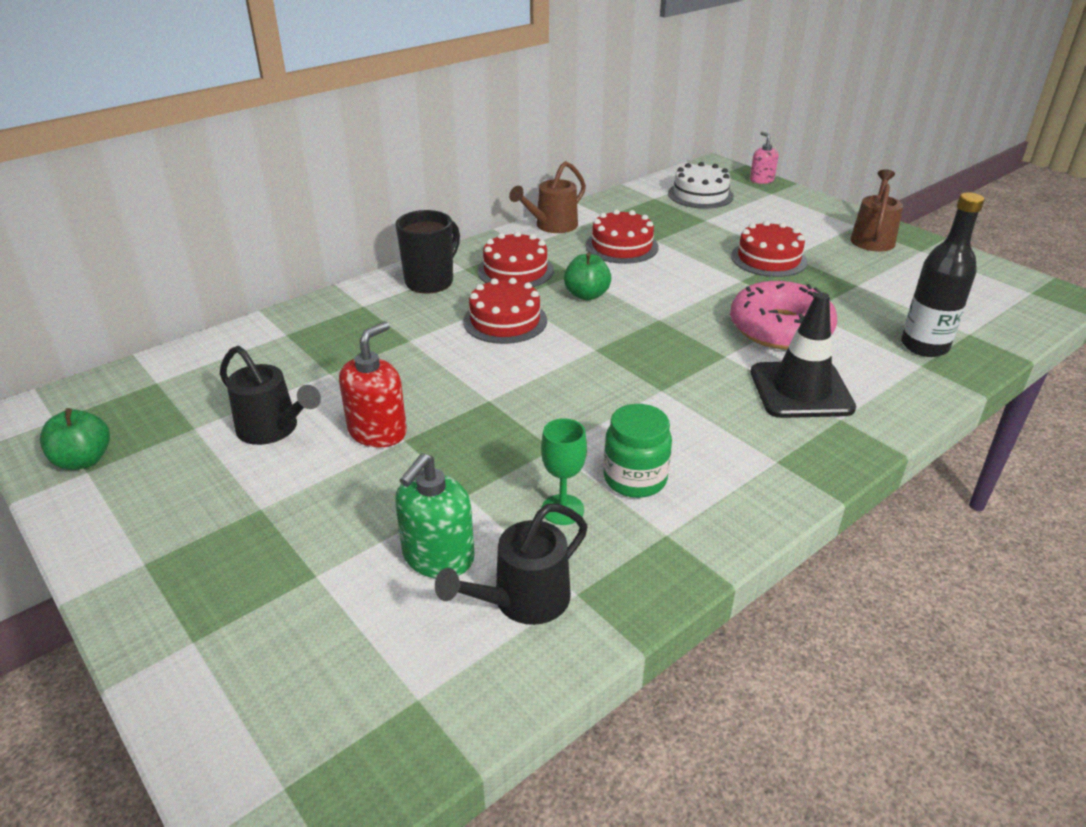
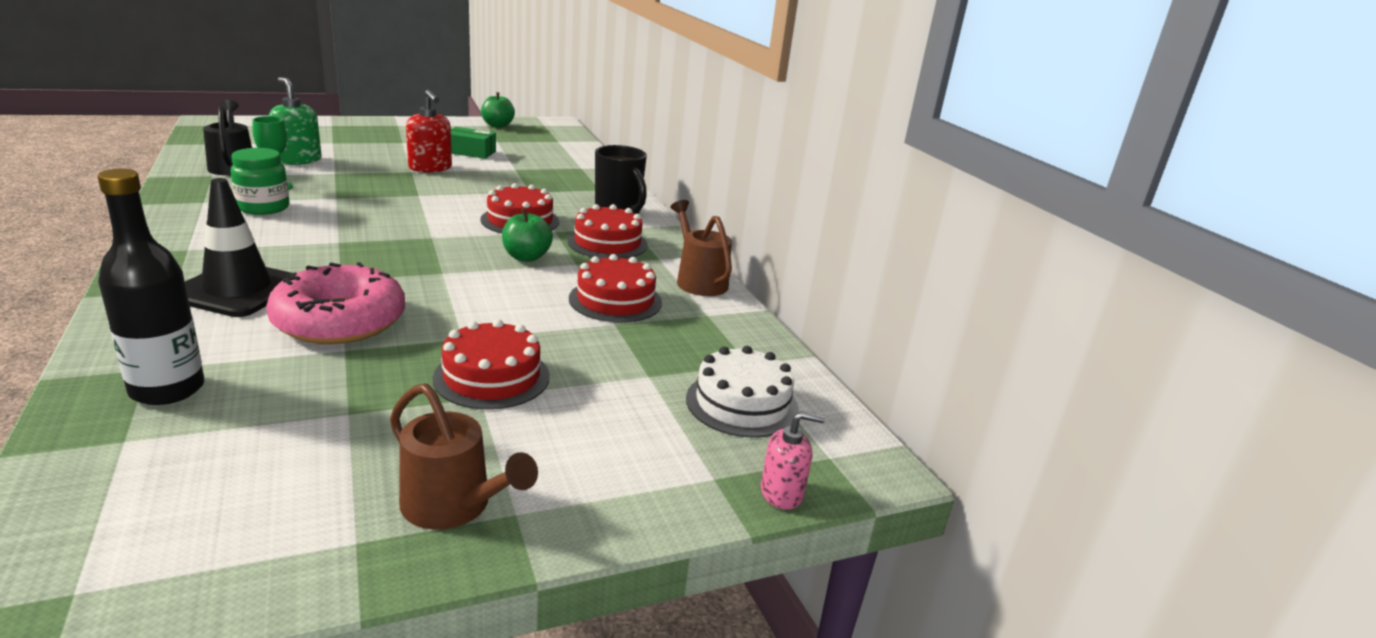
camera: 105 degrees right, 10 degrees down
black watering can [220,346,321,445] -> green box [451,127,496,159]

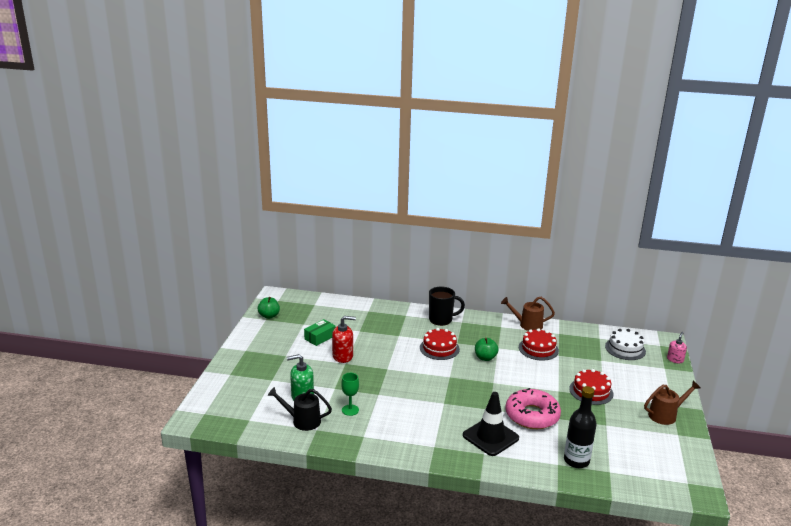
camera: 55 degrees left, 0 degrees up
green jar [231,148,289,215] -> none
red cake [567,204,648,259] -> none

